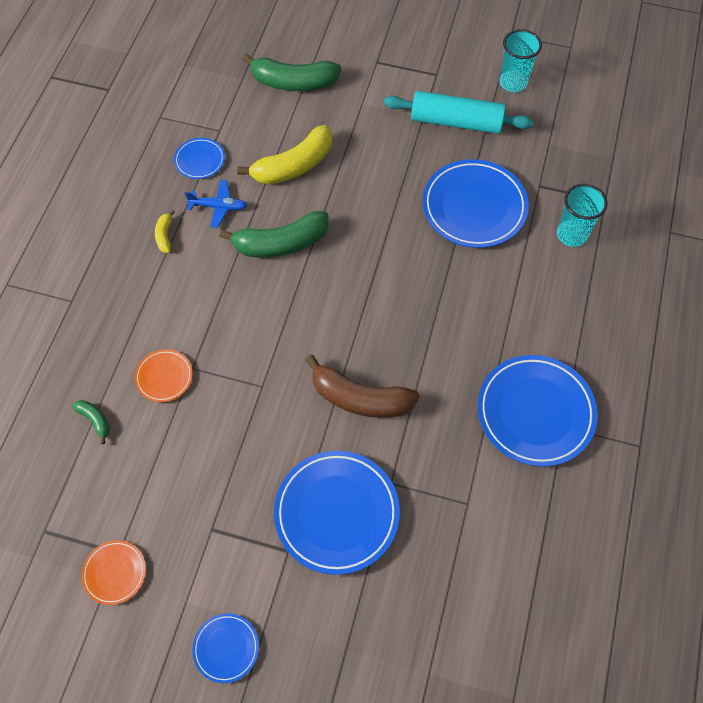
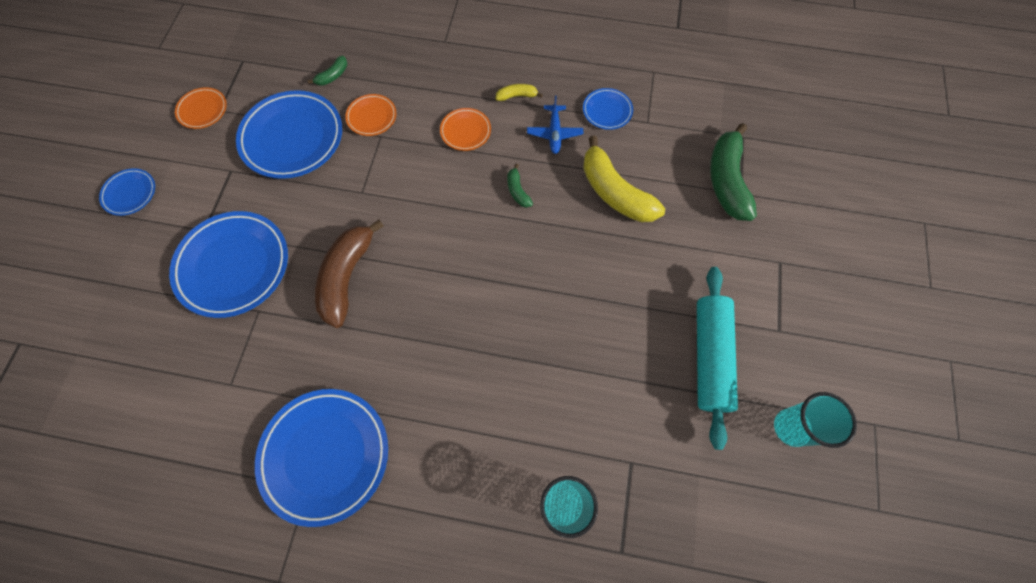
camera: 85 degrees right, 5 degrees up
green banana [219,211,329,258] -> green banana [507,164,533,208], size x0.46
blue plate [422,159,529,248] -> blue plate moved to [236,90,342,179]
none -> orange plate [440,108,491,151]

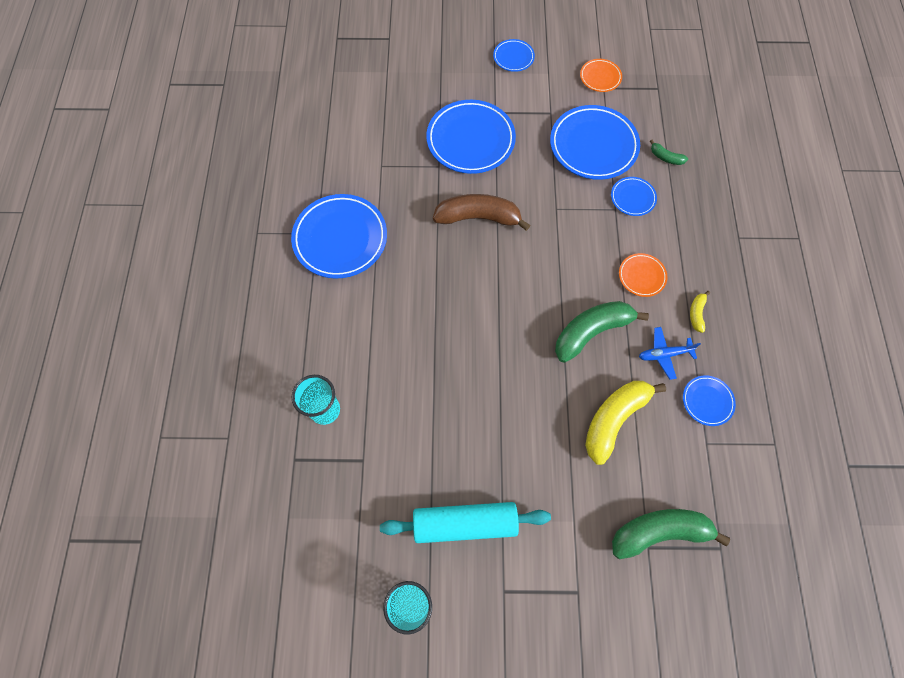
camera: 80 degrees right, 0 degrees up
orange plate [345,94,396,136] -> blue plate [611,177,657,216]
yellow banana [496,84,543,101] -> yellow banana turned 150 degrees counterclockwise [690,291,710,333]
green banana [507,164,533,208] -> green banana [555,301,649,363], size x2.19

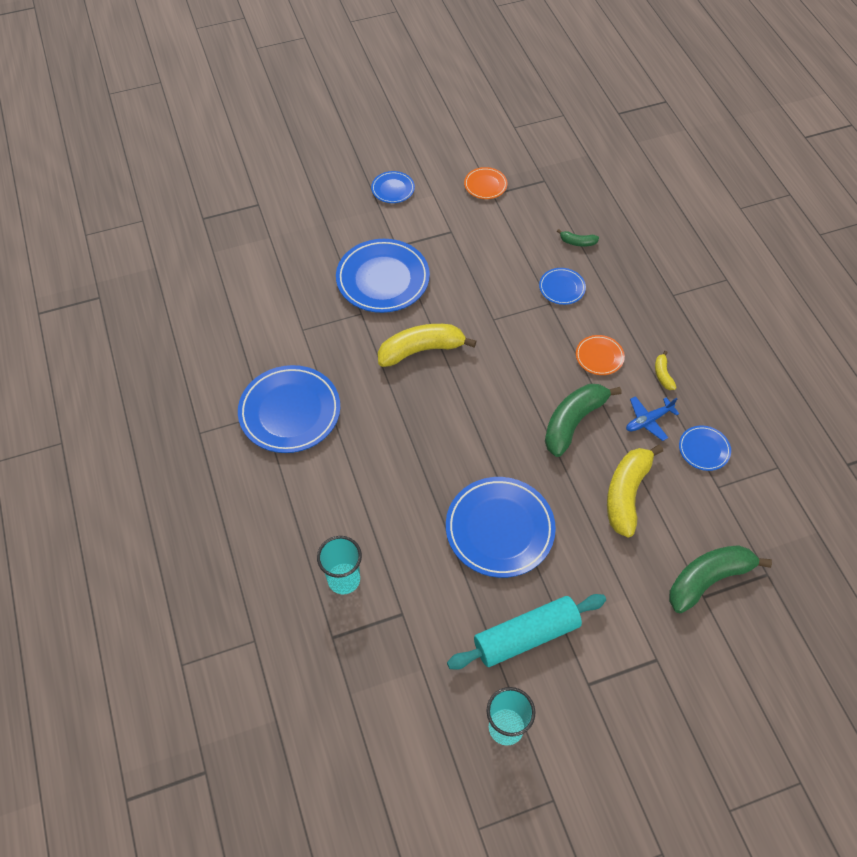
camera: 20 degrees left, 10 degrees down
brown banana [433,194,530,231] -> yellow banana [378,324,476,367]
blue plate [550,105,640,180] -> blue plate moved to [446,477,556,578]

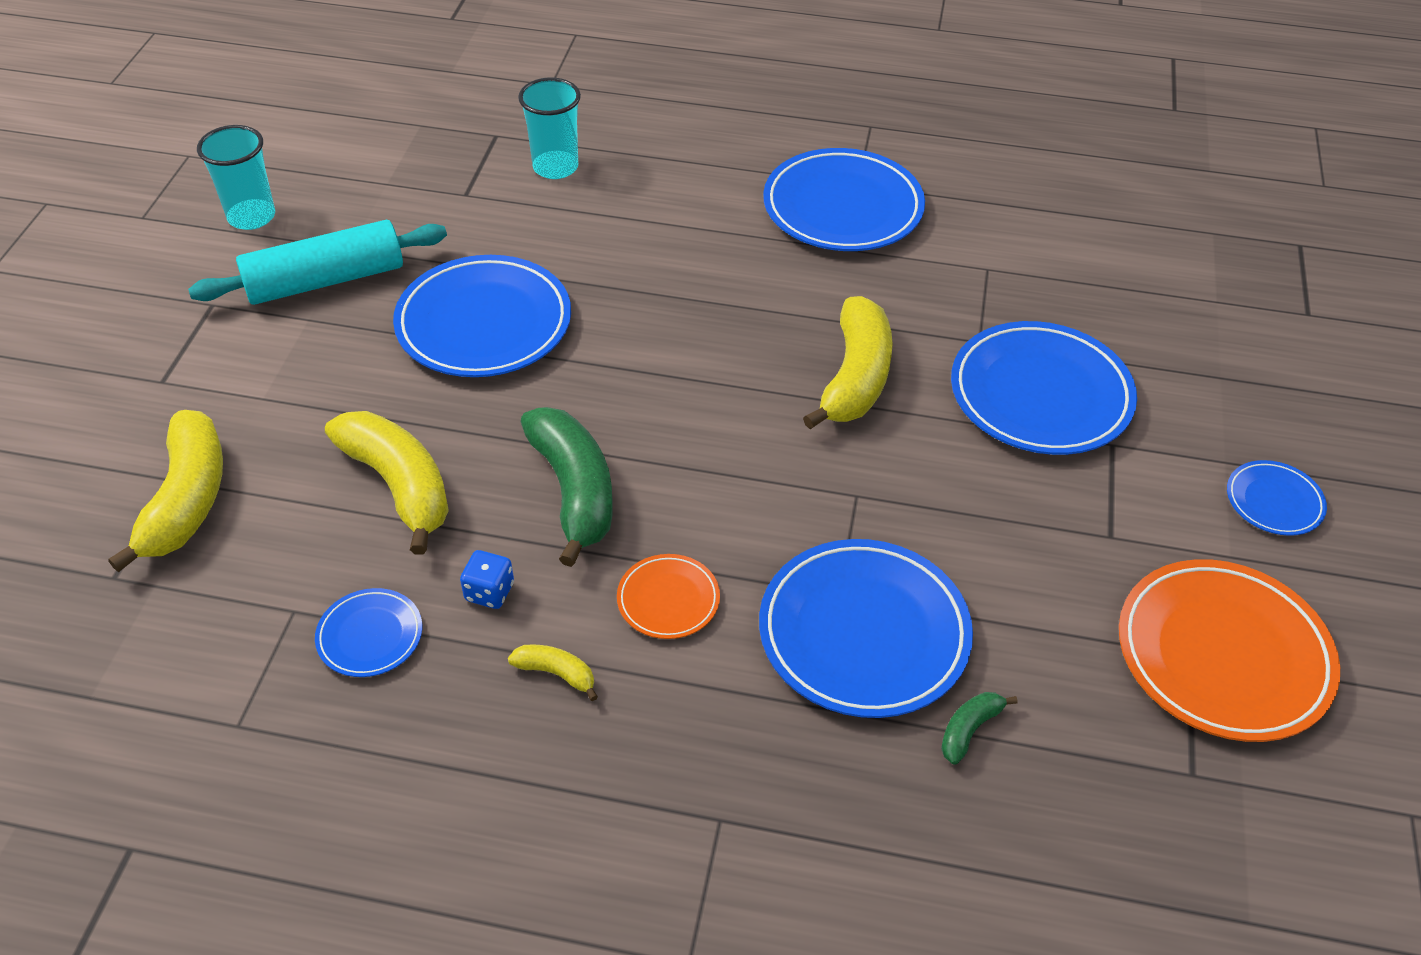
camera: 120 degrees right, 10 degrees down
turquoise rolling pin [447,594,606,670] -> turquoise rolling pin turned 60 degrees clockwise [188,220,447,305]
orange plate [464,167,507,199] -> orange plate [1119,559,1340,742], size x2.02
blue plate [539,268,586,305] -> blue plate [759,539,973,718], size x2.02
blue plane [626,396,679,441] -> blue dice [460,550,514,609]
green banana [669,545,772,613] -> yellow banana [108,410,223,573]

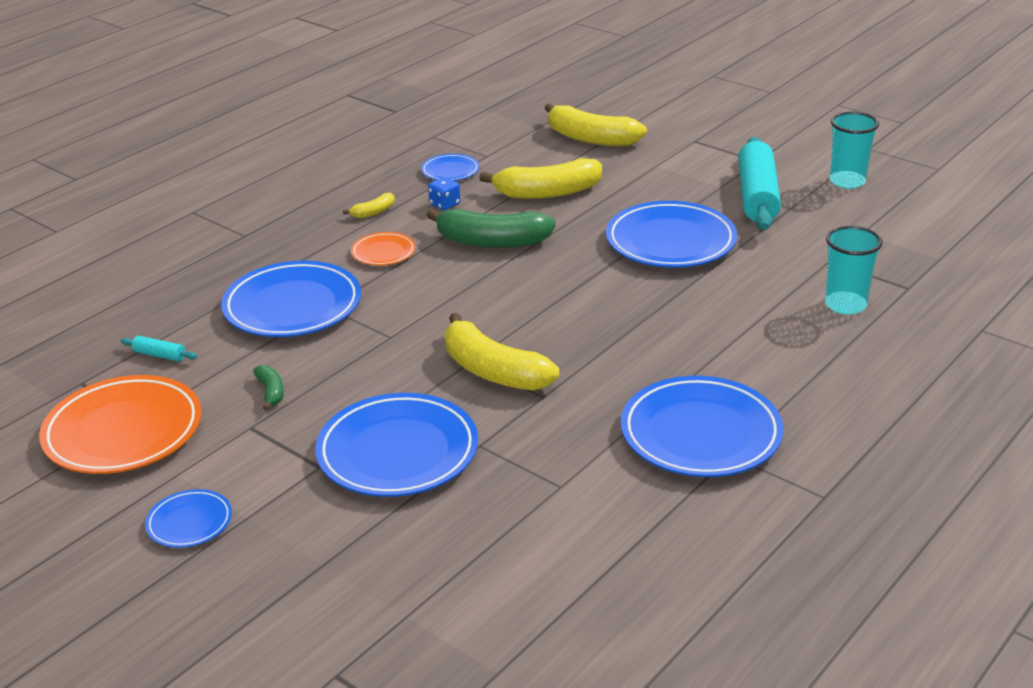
camera: 120 degrees right, 15 degrees down
green banana [941,692,1017,765] -> green banana moved to [253,365,284,410]
none -> turquoise rolling pin [121,336,197,362]

